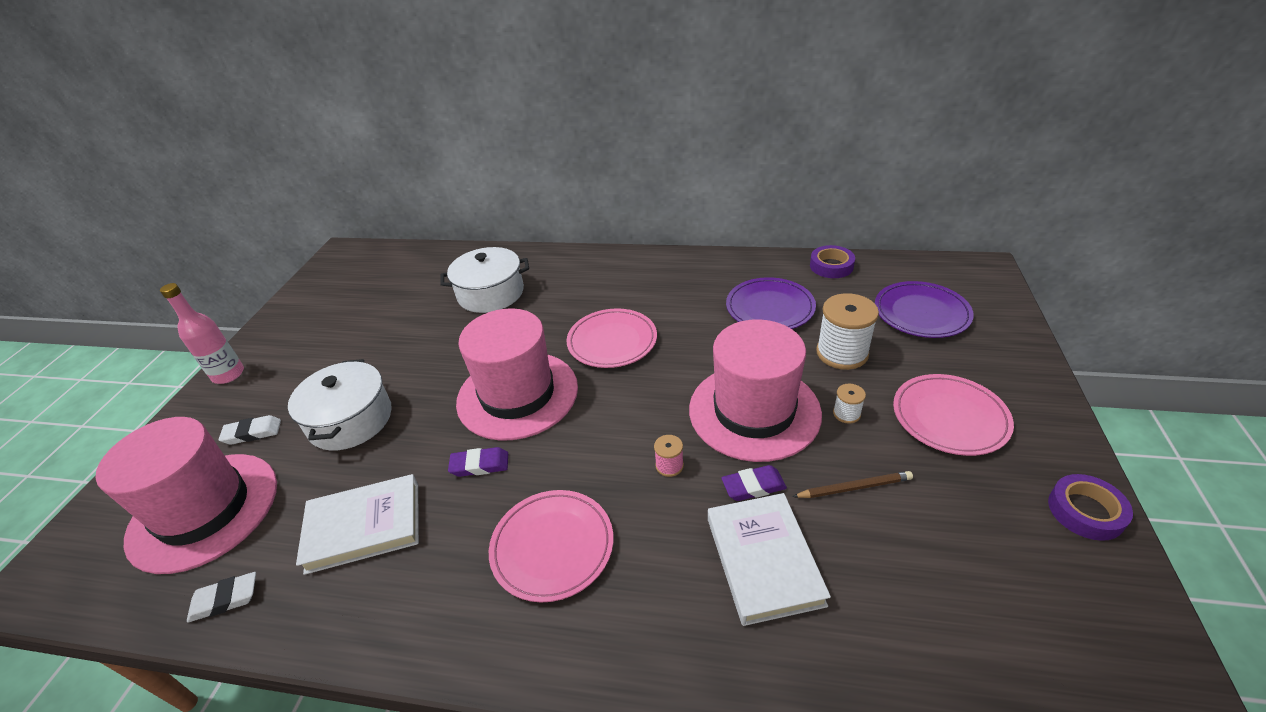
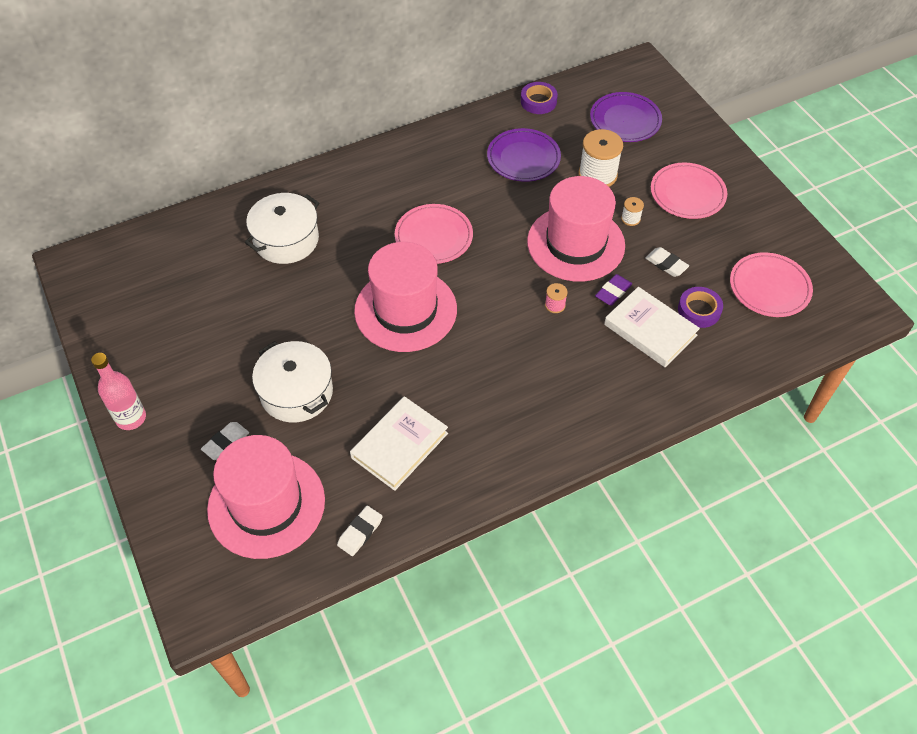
camera: 40 degrees left, 15 degrees up
purple eraser [448,447,508,477] -> none
pink plate [489,490,613,603] -> pink plate moved to [730,252,813,317]
brown pencil [792,471,913,498] -> white eraser [645,247,689,277]
purple tape [1048,474,1133,541] -> purple tape moved to [678,287,723,328]

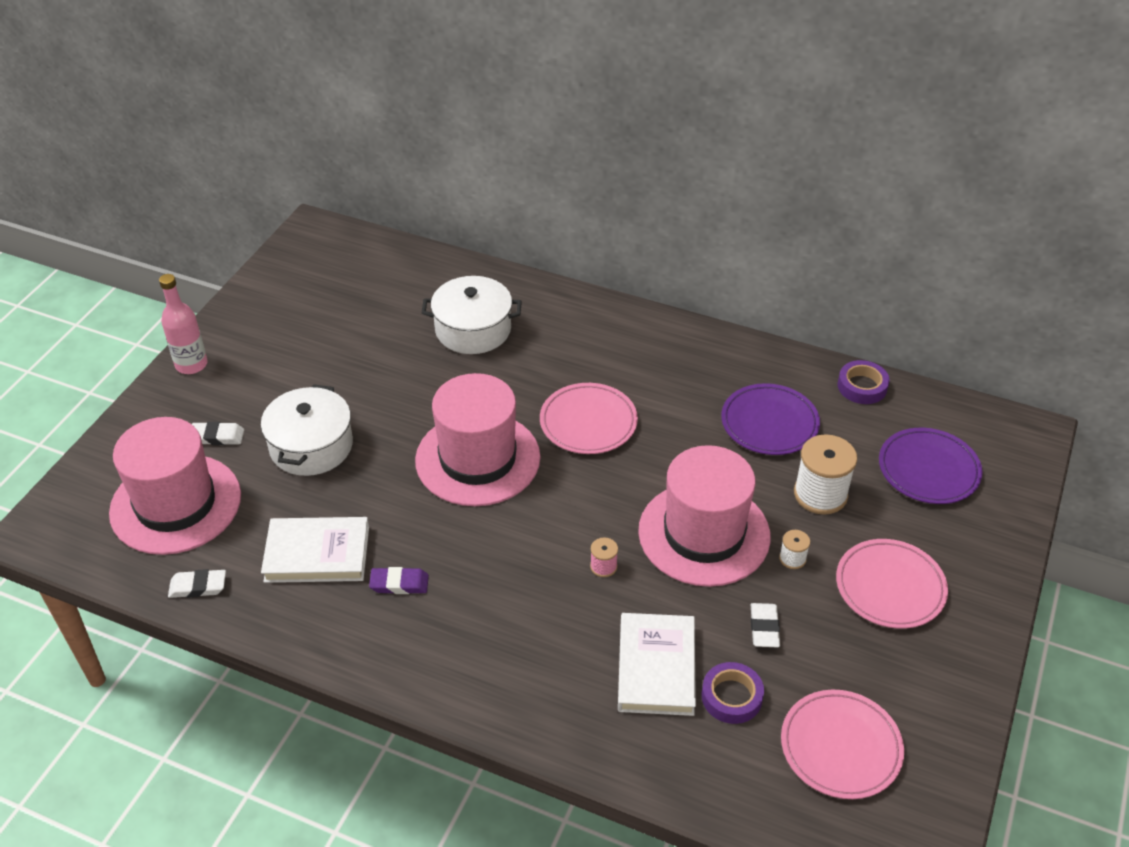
camera: 50 degrees right, 10 degrees down
purple eraser [595,274,632,306] -> purple eraser moved to [369,567,429,594]

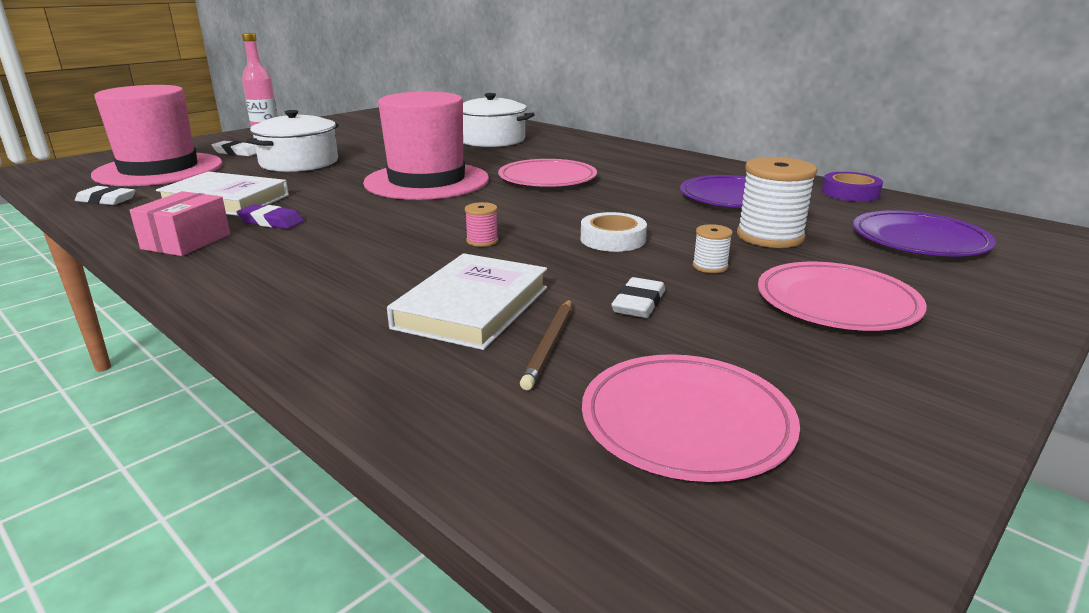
camera: 20 degrees right, 20 degrees down
pink hat [638,445,771,587] -> white tape [581,212,647,252]
purple tape [702,662,764,724] -> brown pencil [520,299,572,390]
none -> pink box [129,191,230,256]

